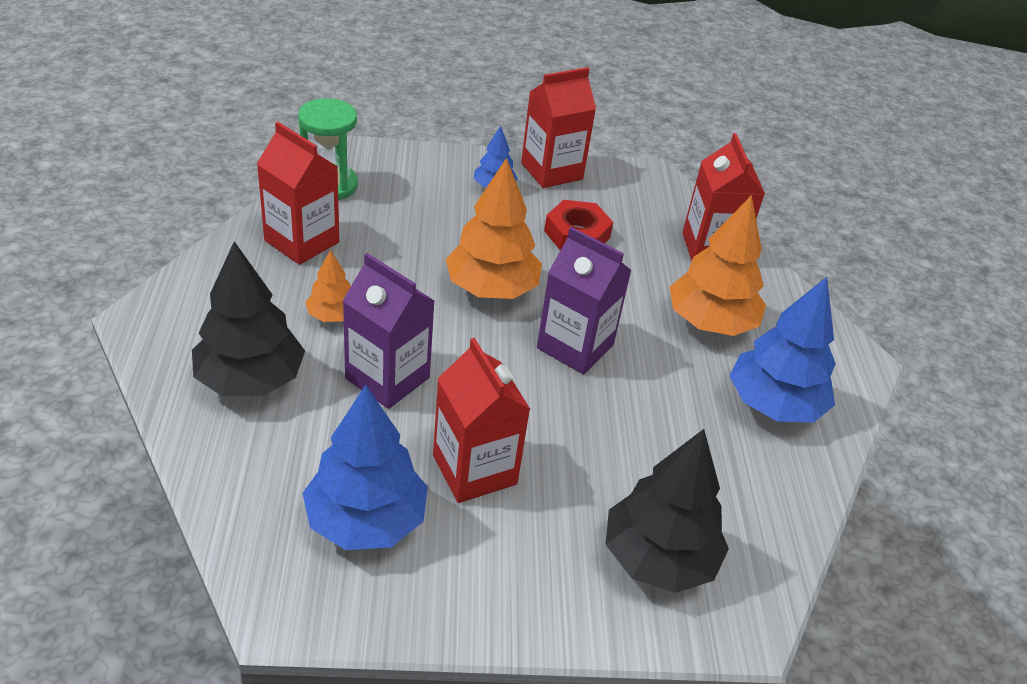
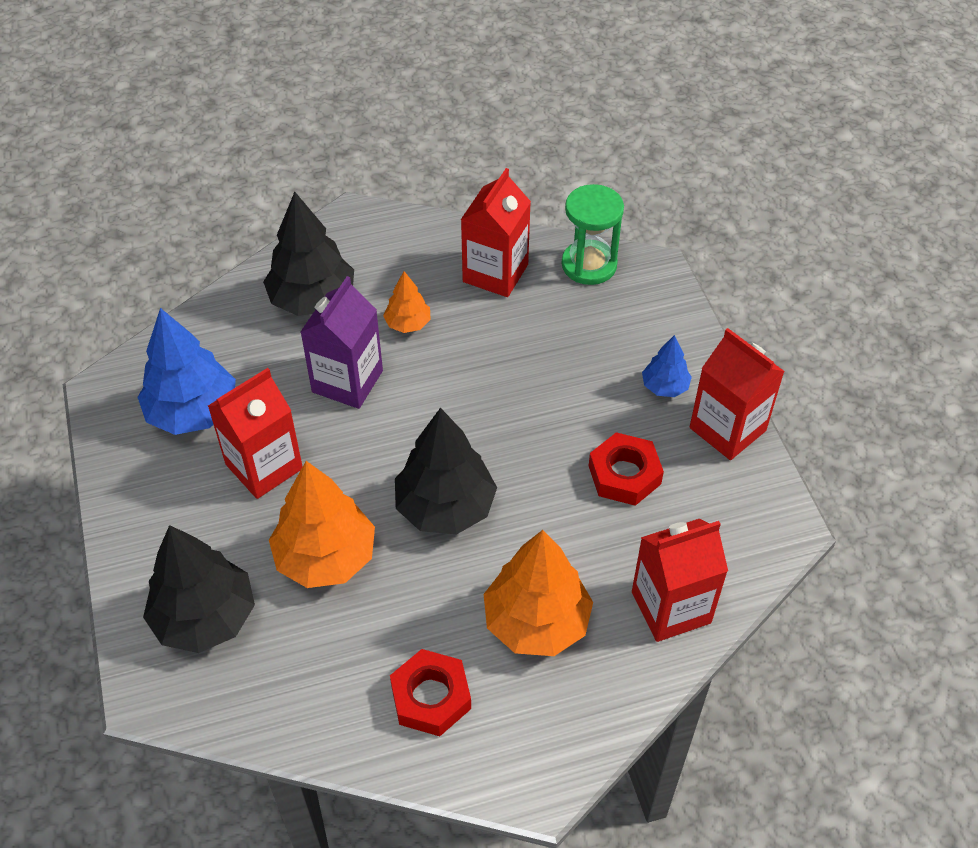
camera: 80 degrees right, 10 degrees up
orange tree [445,158,542,299] -> orange tree moved to [269,461,375,588]
purple carton [537,227,632,375] -> black tree [395,408,497,534]
blue tree [729,277,836,422] -> red nut [390,649,471,736]

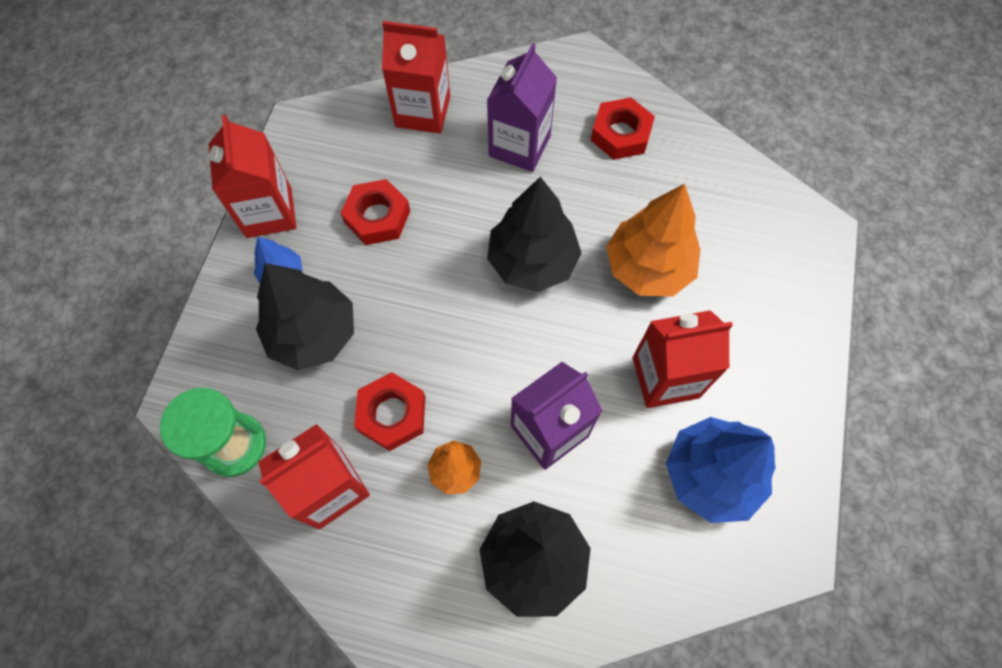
camera: 150 degrees left, 15 degrees up
black tree [143,525,255,653] -> black tree moved to [256,263,354,371]
orange tree [483,530,593,656] -> purple carton [487,43,557,172]
none -> red nut [354,372,425,451]

